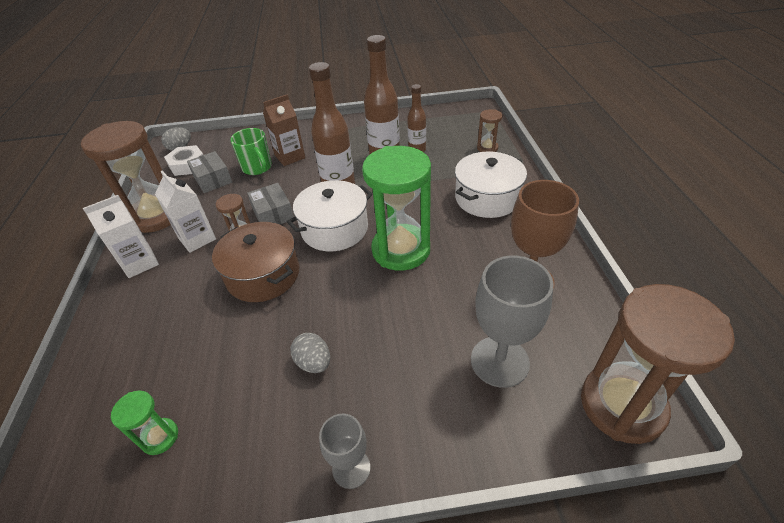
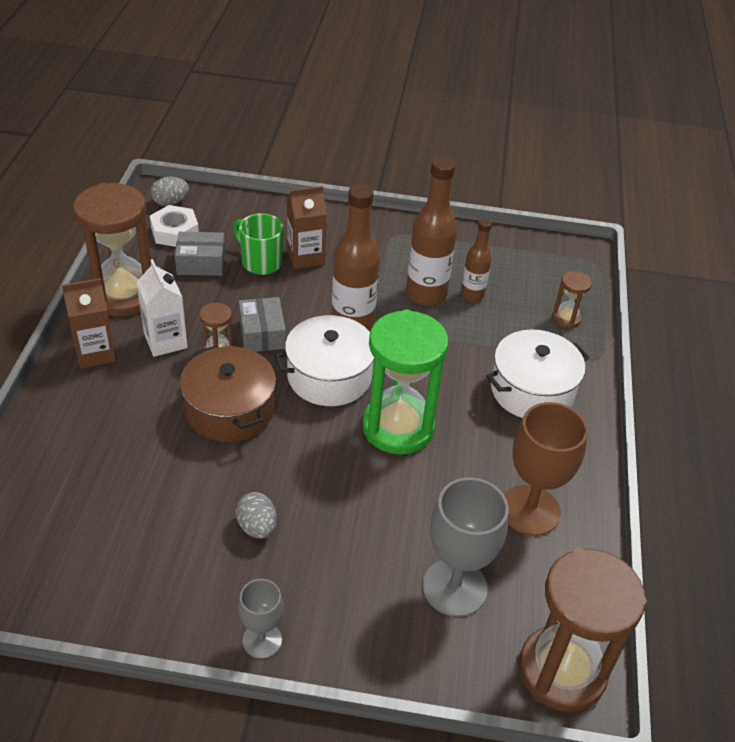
camera: 10 degrees right, 0 degrees up
white carton [83,195,159,278] -> brown carton [62,278,116,369]
green hourglass [111,390,178,455] -> none
grey box [187,151,232,193] -> grey box turned 75 degrees counterclockwise [175,232,225,276]
green mug [230,128,272,175] -> green mug turned 150 degrees clockwise [233,213,283,275]

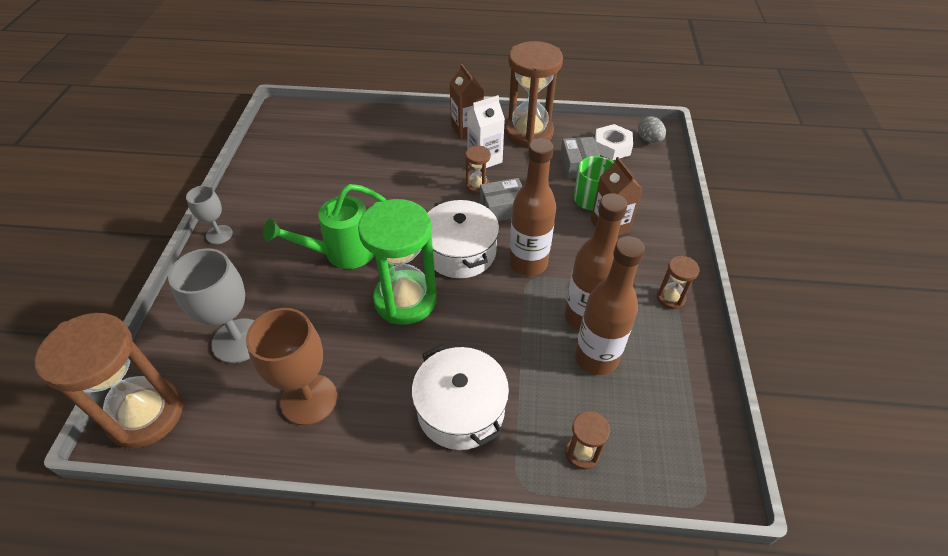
camera: 90 degrees right, 5 degrees up
brown pot [180,345,276,442] -> none
grey egg [236,492,276,539] -> none
brown bottle [461,218,492,302] -> brown bottle [575,236,645,375], size x1.71
none -> green watering can [263,184,386,269]
none -> brown hourglass [657,256,699,309]

